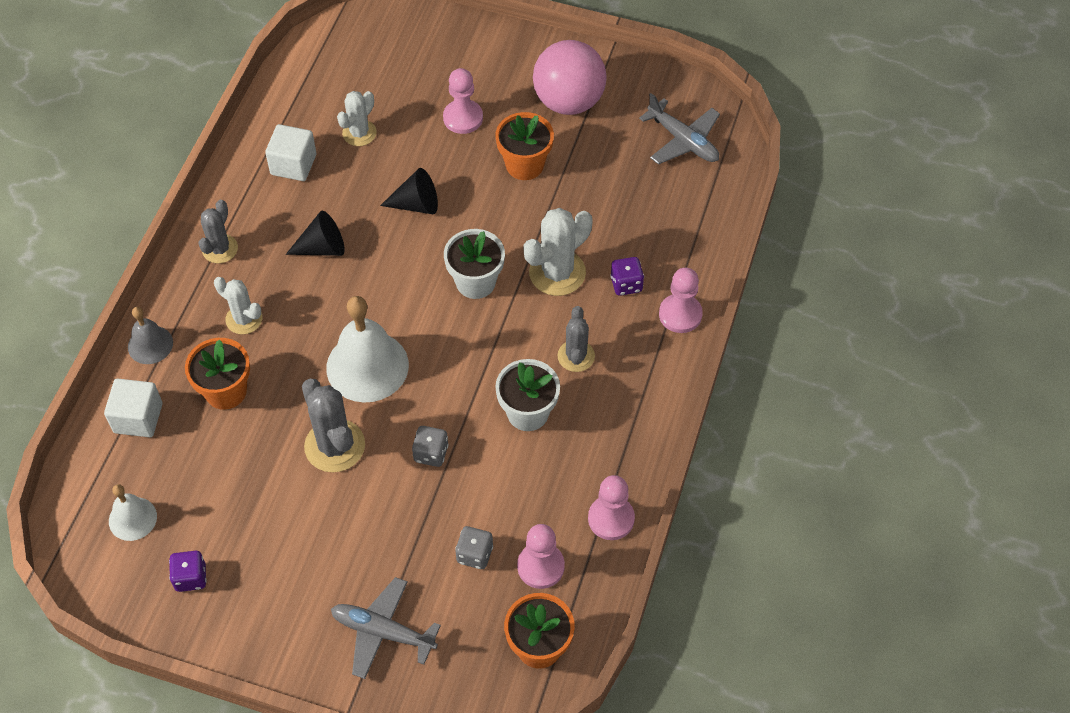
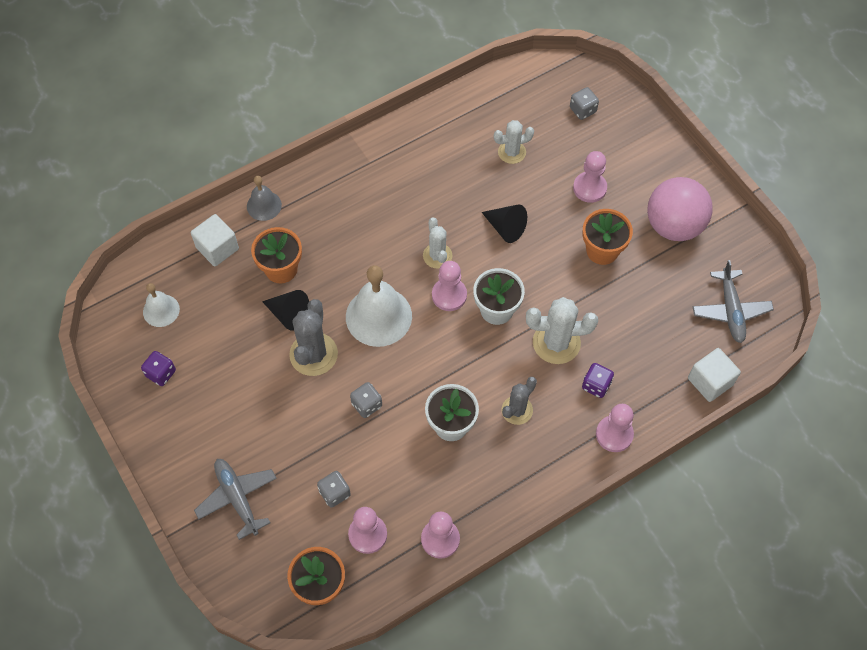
camera: 40 degrees right, 5 degrees up
grey cactus [198,200,238,263] -> none
white cactus [214,277,262,334] -> white cactus moved to [423,217,452,269]
white cube [265,124,316,181] -> white cube moved to [688,348,741,402]
black cone [286,211,345,256] -> black cone moved to [262,290,309,331]
none -> pink pawn [432,261,467,311]
none -> grey dice [570,87,599,120]

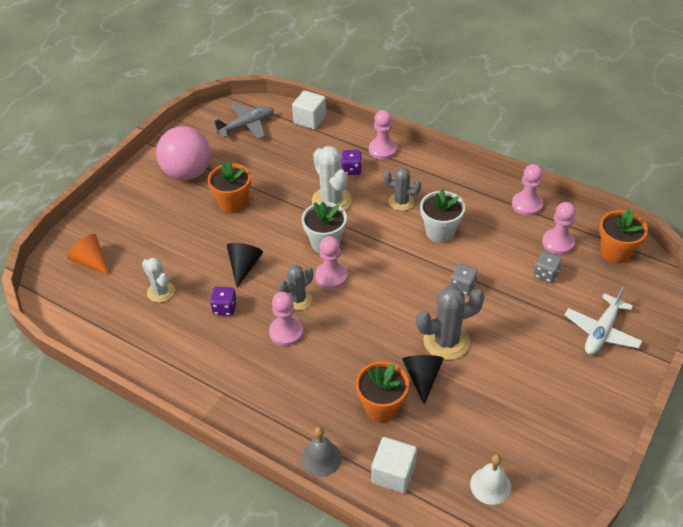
camera: 115 degrees left, 15 degrees down
purple dice [141,351,176,386] -> purple dice moved to [210,287,237,316]
grey plane [194,459,277,540] -> white plane [565,287,642,355]
white bell [346,265,412,347] -> none
white cactus [423,217,452,269] -> grey cactus [278,265,313,310]
grey dice [570,87,599,120] -> orange cone [67,234,109,275]
pink pawn [573,151,607,203] -> pink pawn moved to [269,292,303,346]

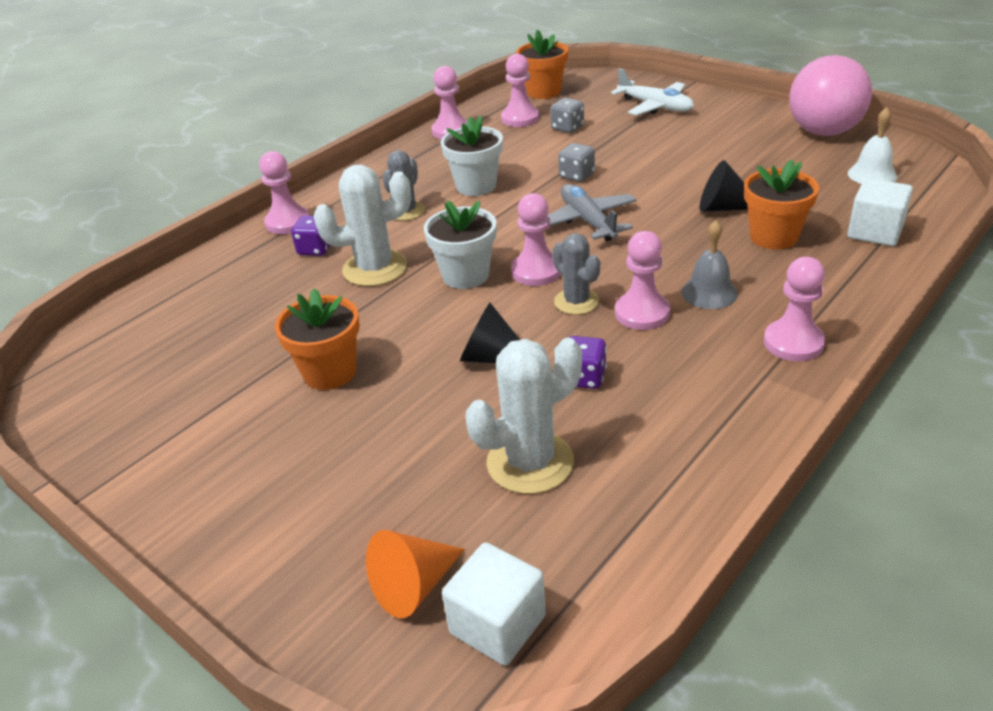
camera: 80 degrees left, 10 degrees down
white cactus [142,258,175,303] -> white cactus [465,338,582,494], size x1.57
pink ball [156,126,211,180] -> pink ball moved to [790,55,872,136]
grey plane [213,103,274,139] -> grey plane moved to [548,184,637,241]
white cube [292,90,327,130] -> white cube moved to [442,542,546,666]
grey bell [302,427,341,477] -> grey bell moved to [681,220,738,309]
grey cactus [416,286,485,360] -> none
none -> pink pawn [764,257,825,361]

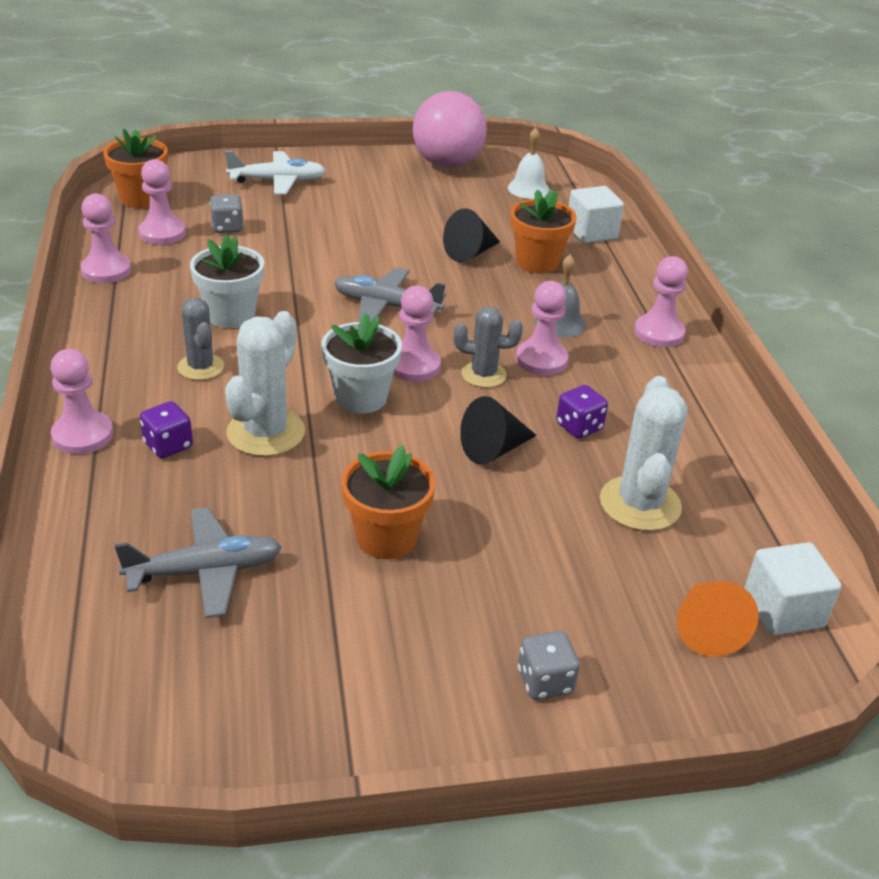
camera: 55 degrees left, 0 degrees up
grey dice [558,143,595,182] -> grey dice moved to [518,631,580,700]
none -> grey plane [115,507,282,618]

